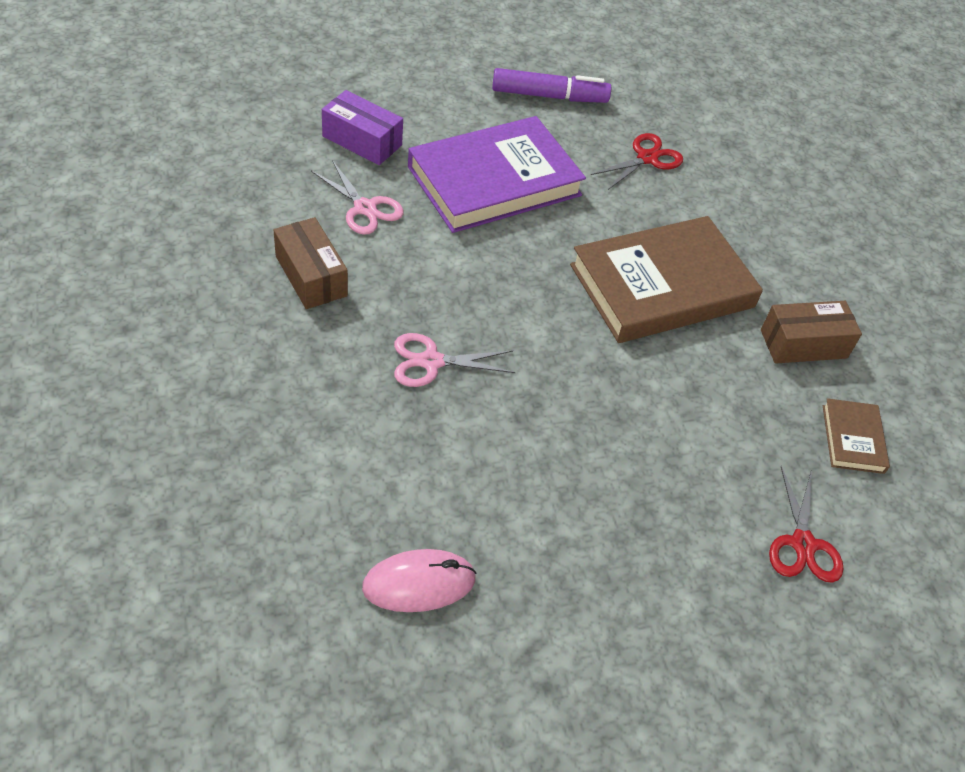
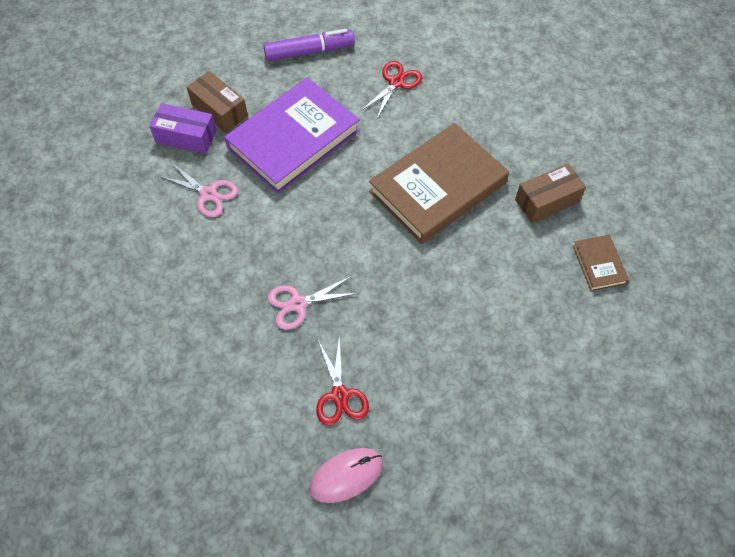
camera: 10 degrees left, 10 degrees up
brown box [274,217,348,309] -> brown box moved to [187,71,248,133]
red scissors [769,466,843,583] -> red scissors moved to [316,336,369,426]

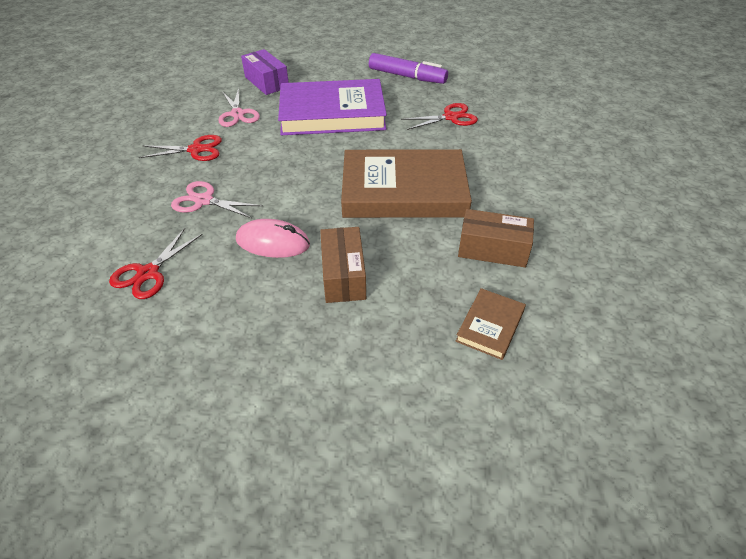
camera: 40 degrees right, 15 degrees down
brown box [187,71,248,133] -> brown box moved to [320,227,366,303]
pink mouse [309,448,383,503] -> pink mouse moved to [236,219,310,258]
none -> red scissors [139,135,222,161]

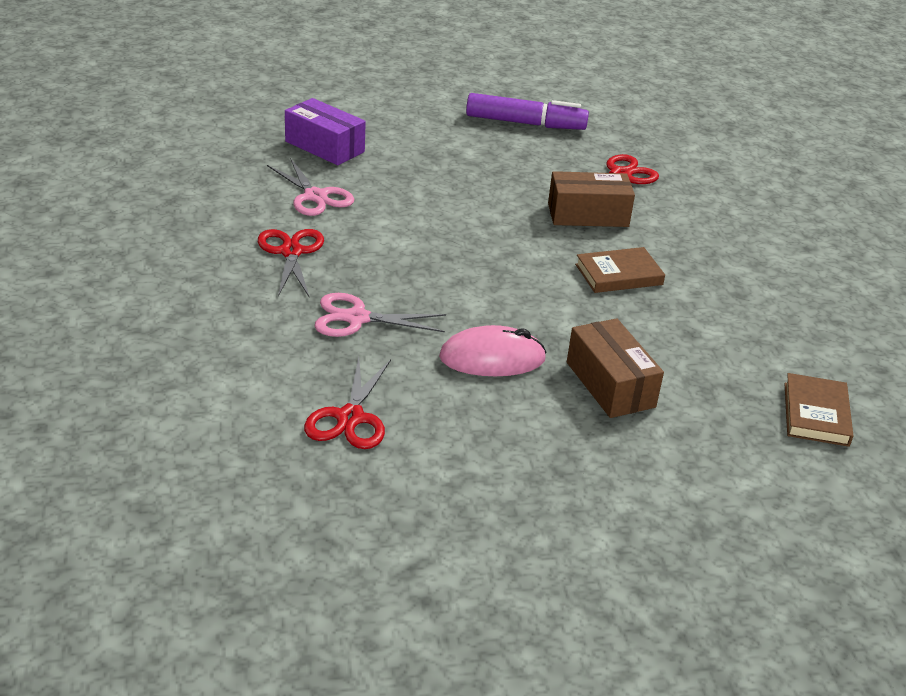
camera: 20 degrees left, 10 degrees down
red scissors [139,135,222,161] -> red scissors turned 75 degrees counterclockwise [258,229,324,297]
purple book [278,79,387,135] -> none
brown book [341,149,472,218] -> brown book [575,247,665,293], size x0.44
brown box [458,209,534,268] -> brown box moved to [548,171,635,227]

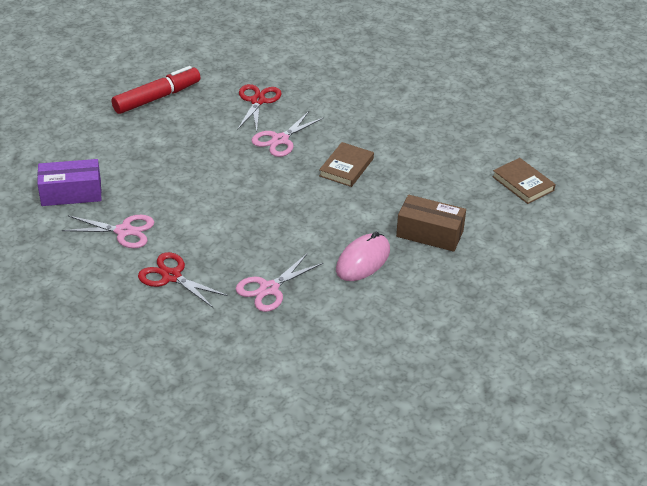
camera: 45 degrees left, 5 degrees up
red scissors [304,357,391,449] -> none
purple marker [466,93,589,130] -> red marker [112,66,201,114]
brown box [548,171,635,227] -> pink scissors [251,111,323,157]

